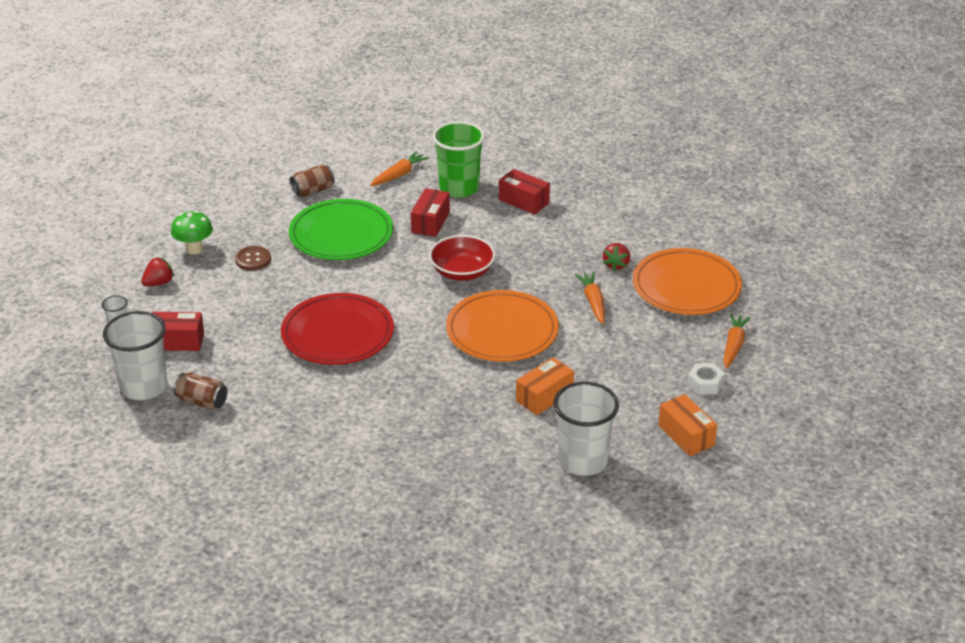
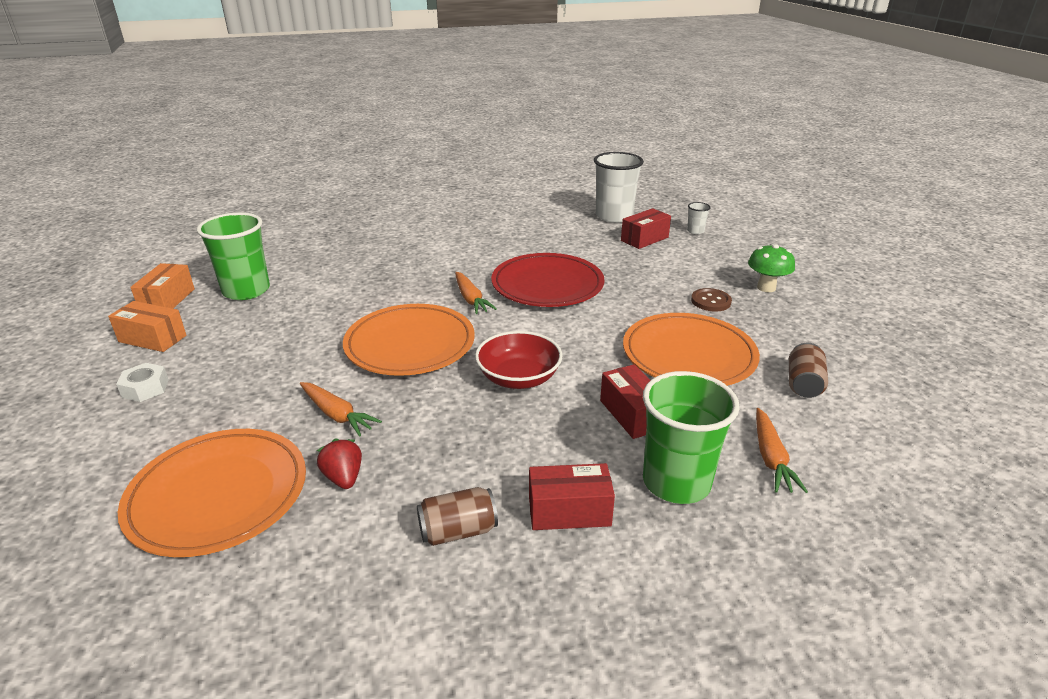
camera: 140 degrees right, 5 degrees down
red strawberry [141,257,174,286] -> none
brown can [174,372,227,410] -> brown can moved to [417,487,498,546]
green plate [289,199,393,260] -> orange plate [623,313,760,386]
orange box [516,357,574,415] -> orange box moved to [130,263,195,308]
white cup [554,382,619,476] -> green cup [197,213,270,300]
orange carrot [723,313,751,369] -> orange carrot moved to [455,272,497,314]

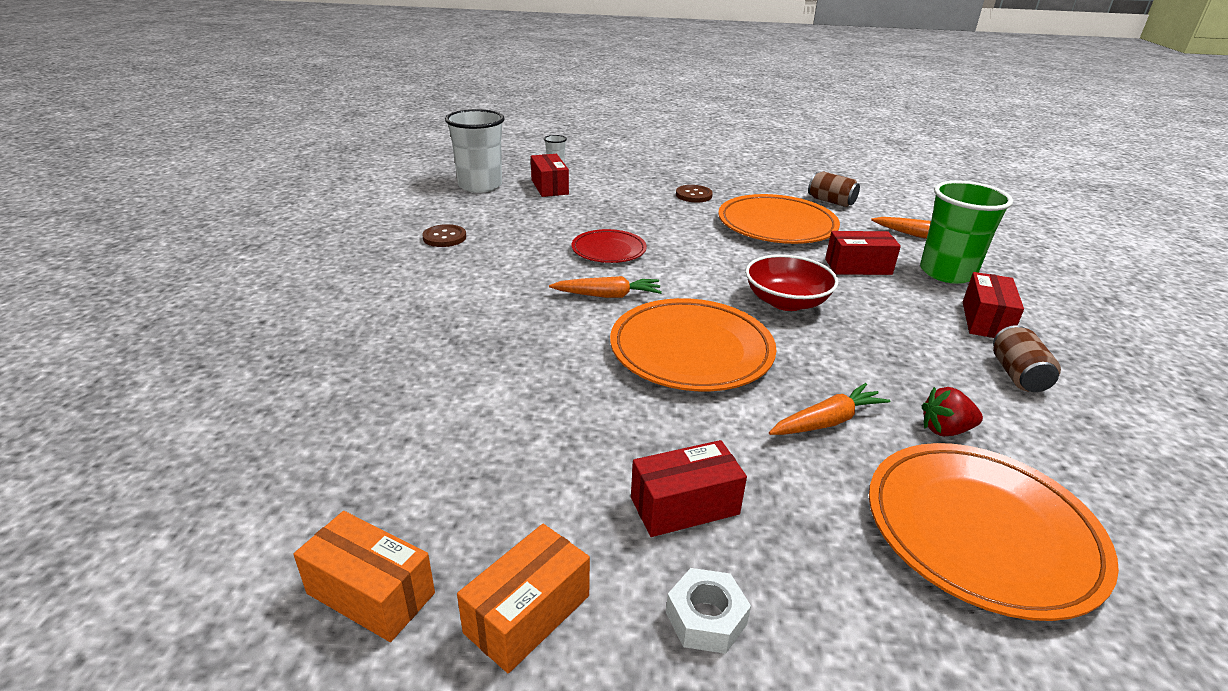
camera: 70 degrees left, 0 degrees up
green cup [197,213,270,300] -> none
red plate [491,253,604,307] -> red plate [572,229,647,263], size x0.58
green mushroom [748,244,795,292] -> none
none -> brown button [422,224,466,247]
none -> red box [631,440,747,537]

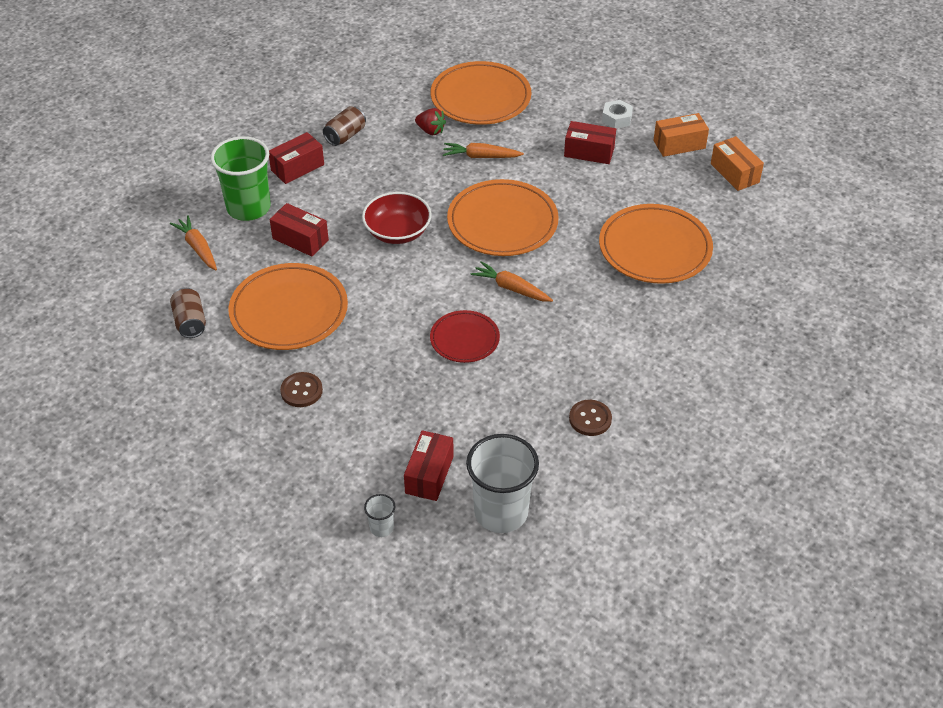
camera: 145 degrees left, 15 degrees up
none -> orange plate [599,204,713,284]

